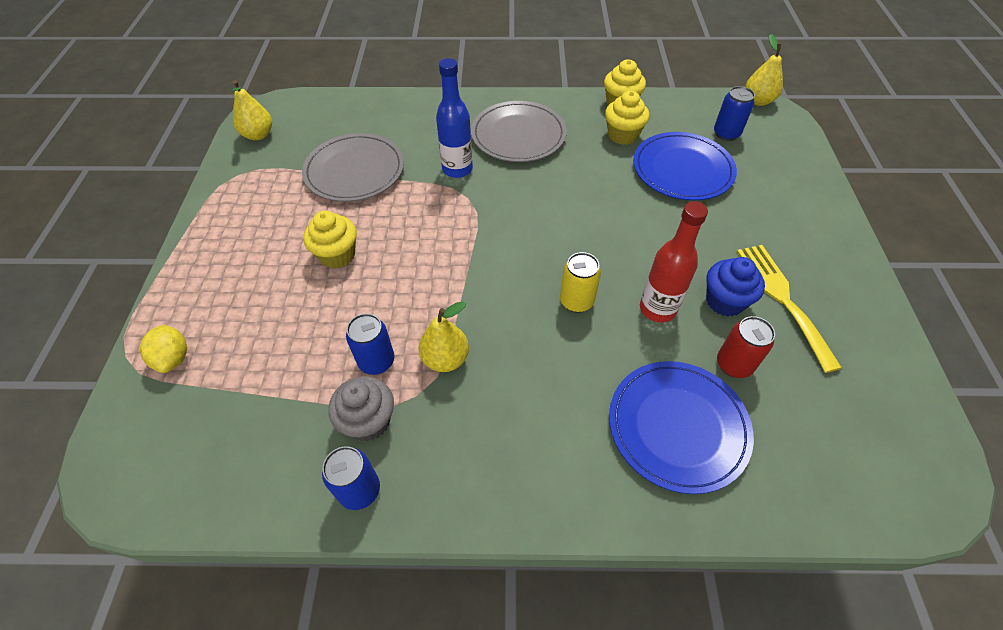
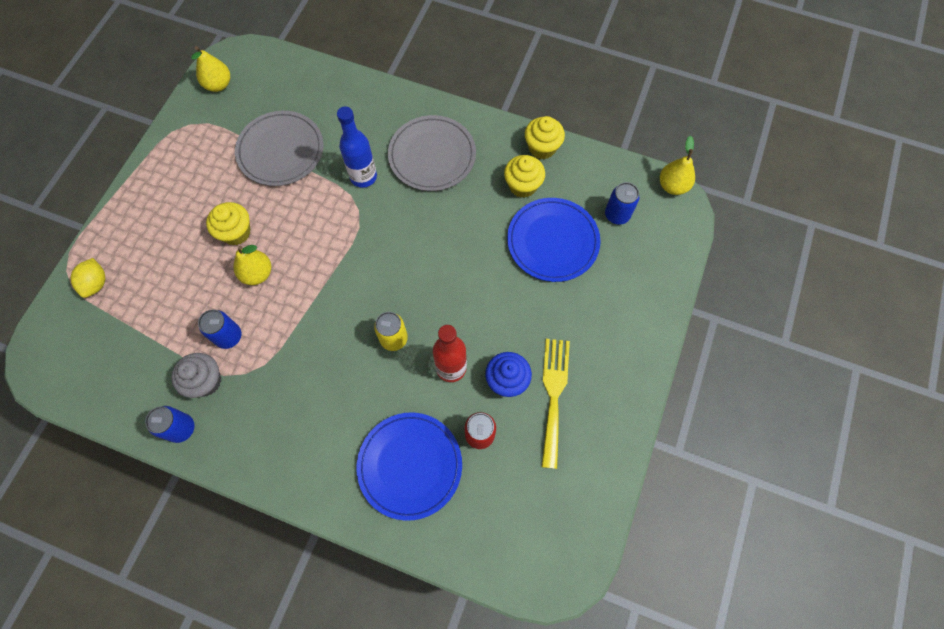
camera: 20 degrees right, 15 degrees up
yellow pear [418,301,469,372] -> yellow pear moved to [233,245,271,285]

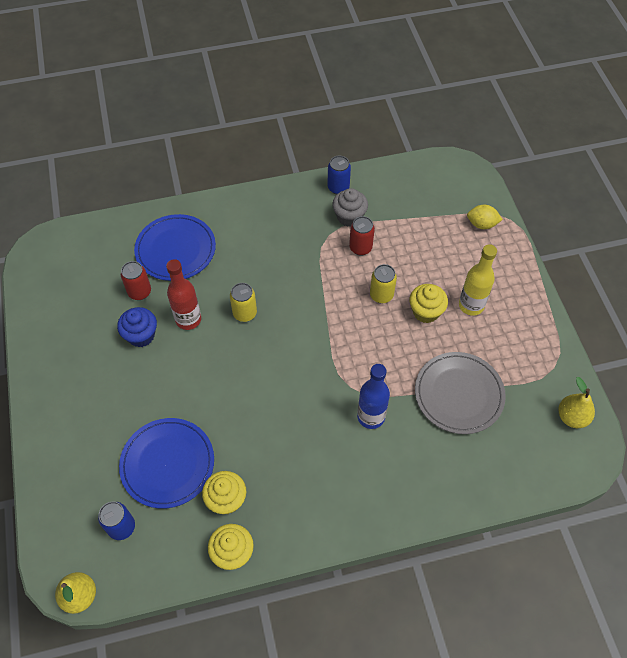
camera: 145 degrees right, 10 degrees down
yellow lemon [71,258,105,298] -> yellow lemon turned 45 degrees counterclockwise [467,205,503,229]
blue can [198,309,241,349] -> red can [349,216,375,256]
yellow pear [233,245,271,285] -> yellow can [370,264,397,303]
grey plate [388,115,476,191] -> none
yellow fork [542,339,570,469] -> none
none -> yellow bottle [459,244,497,316]

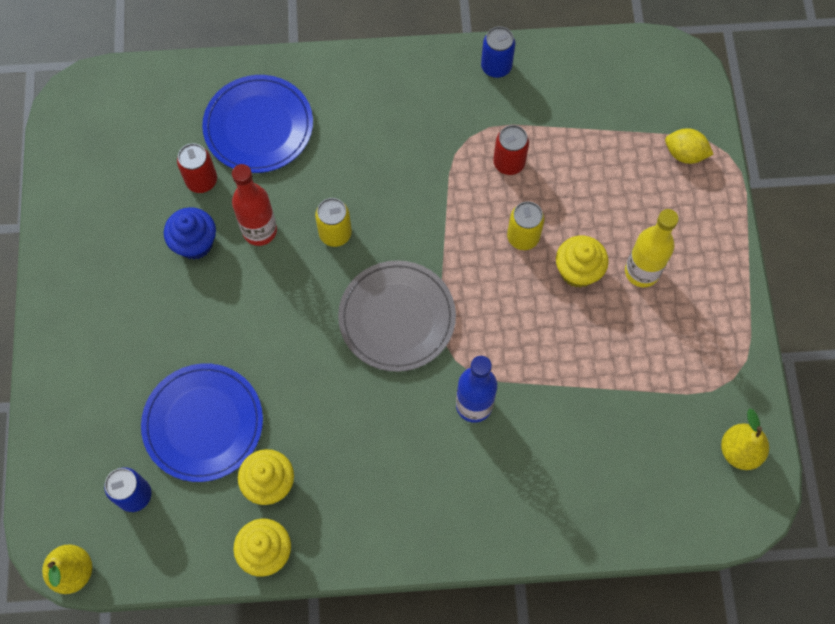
camera: 10 degrees right, 10 degrees up
grey cupcake [332,188,368,227] -> none
grey plate [415,352,506,434] -> grey plate moved to [338,260,456,372]

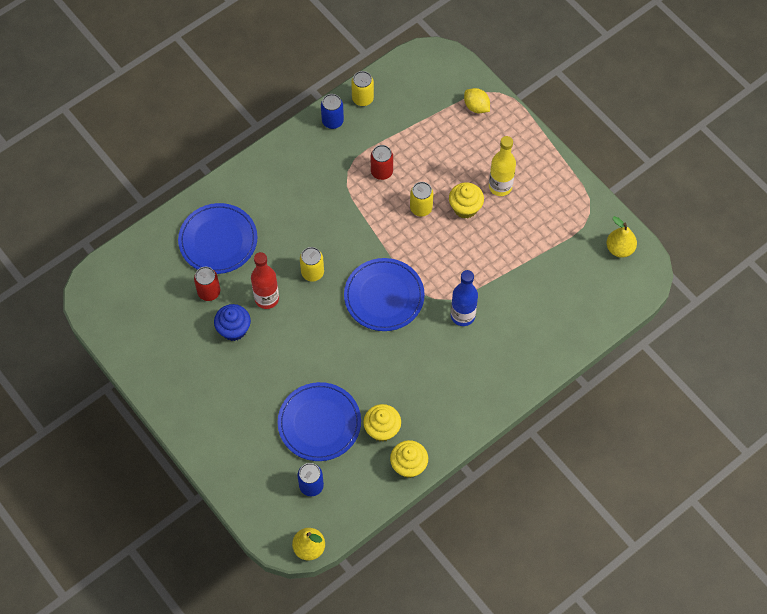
camera: 35 degrees left, 5 degrees down
grey plate [338,260,456,372] -> blue plate [344,258,425,331]
yellow lemon [665,128,713,164] -> yellow lemon turned 60 degrees clockwise [464,88,490,113]
none -> yellow can [351,71,374,106]

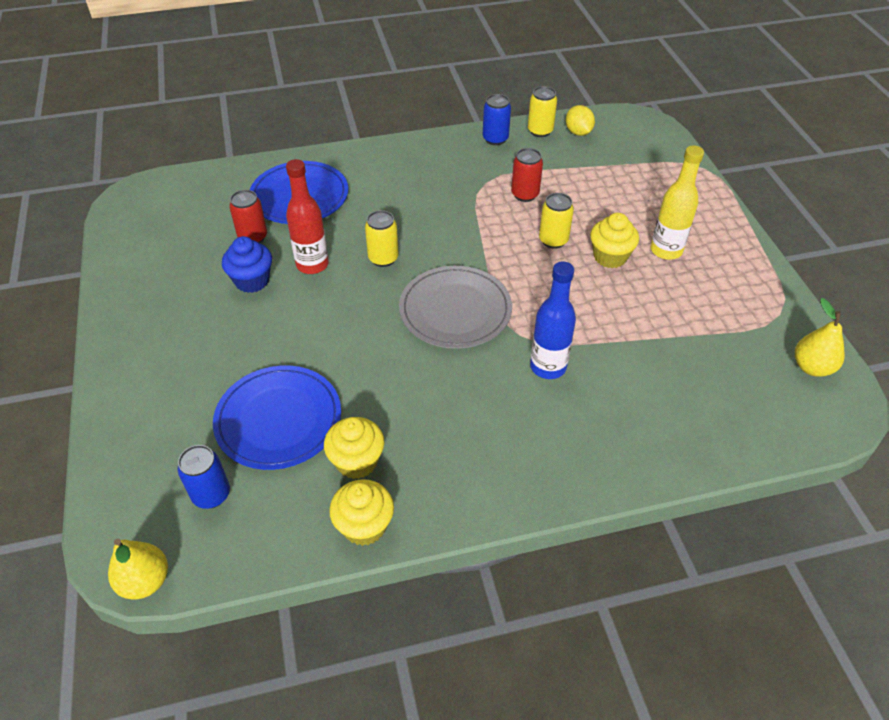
camera: 25 degrees right, 15 degrees down
blue plate [344,258,425,331] -> grey plate [399,266,512,349]
yellow lemon [464,88,490,113] -> yellow lemon moved to [566,105,595,136]

